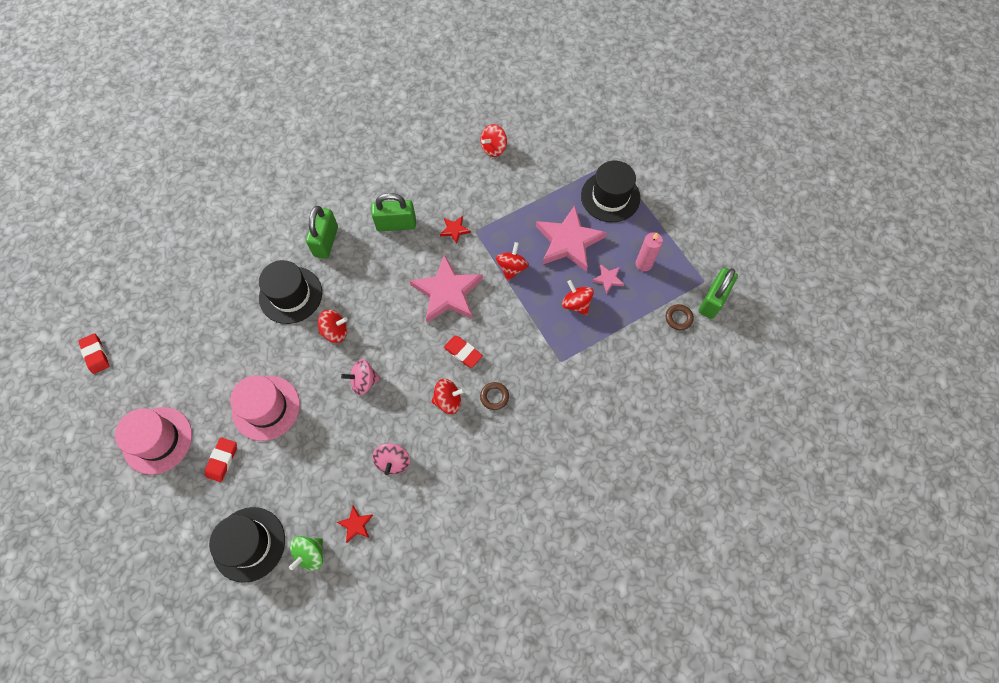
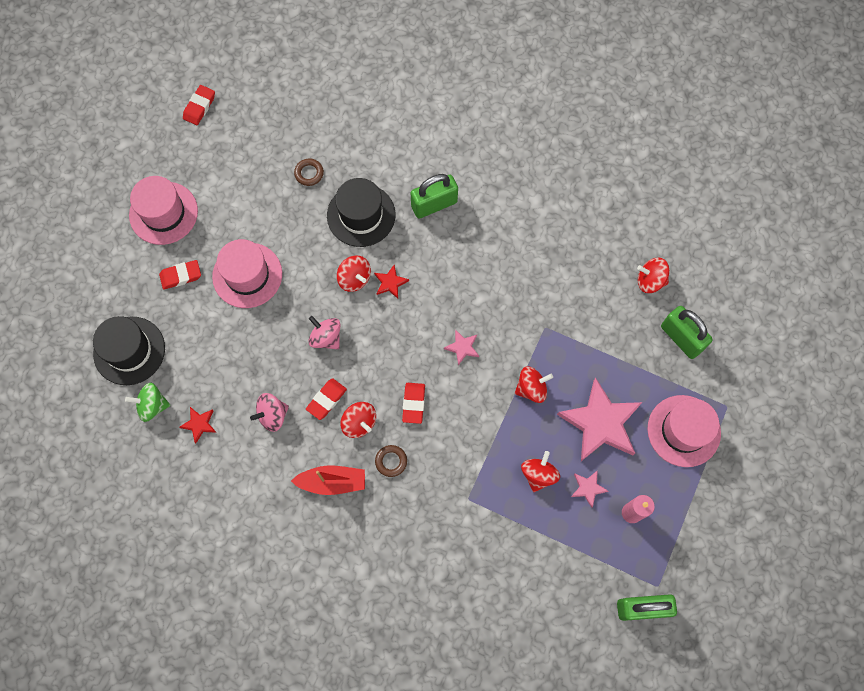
camera: 55 degrees right, 5 degrees up
green padlock [371,193,416,231] -> green padlock moved to [661,306,713,359]
pink star [410,254,483,323] -> pink star [444,329,479,366], size x0.44
red star [440,216,471,244] -> red star moved to [374,265,409,299]
black hat [581,161,640,222] -> pink hat [647,395,721,467]
brown ring [666,304,694,330] -> brown ring moved to [294,158,324,186]
none -> red boat [291,465,365,495]
none -> red eraser [306,378,347,420]

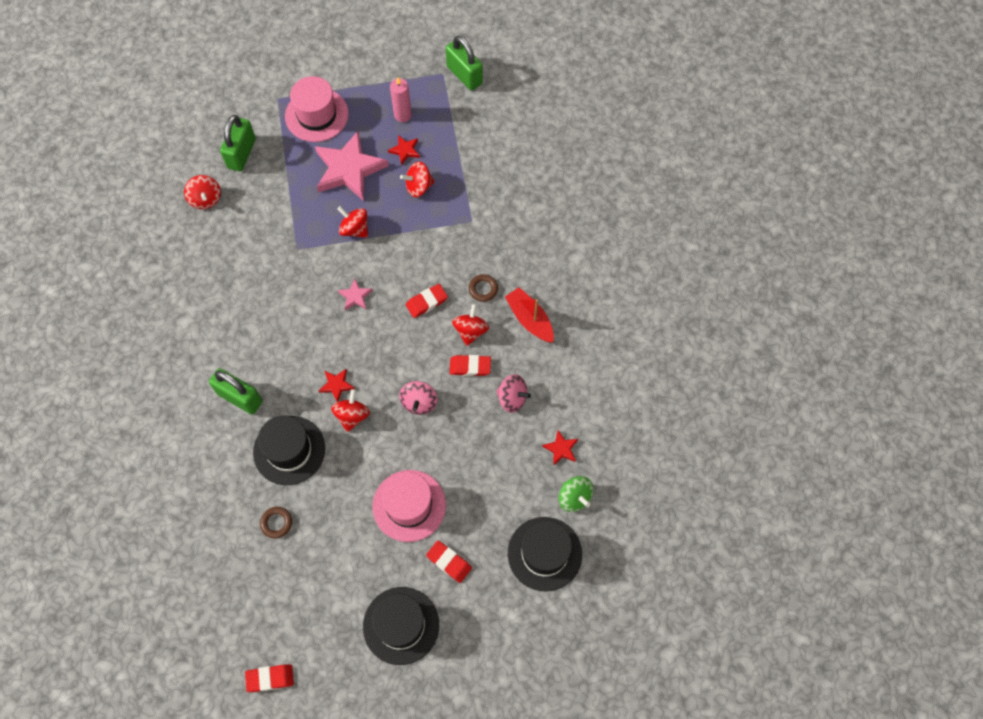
camera: 125 degrees left, 5 degrees down
pink hat [129,176,198,245] -> black hat [363,587,439,665]
pink star [571,470,608,508] -> red star [388,135,420,165]

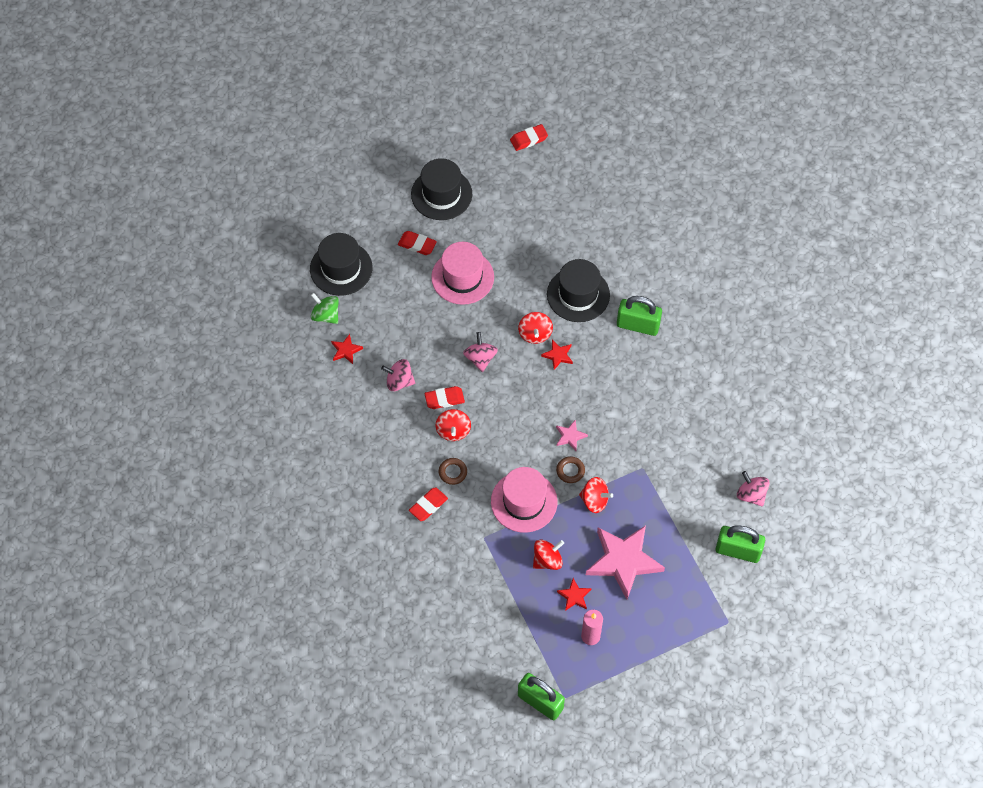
camera: 165 degrees right, 5 degrees down
red spinning top [184,175,221,209] -> pink spinning top [737,471,770,507]
green padlock [220,115,256,171] -> green padlock turned 75 degrees counterclockwise [716,525,765,563]
brown ring [260,507,292,538] -> brown ring moved to [556,456,585,483]
pink hat [285,76,349,142] -> pink hat moved to [491,467,558,533]
red eraser [406,284,448,318] -> red eraser moved to [409,488,448,521]
red boat [505,287,554,343] -> none

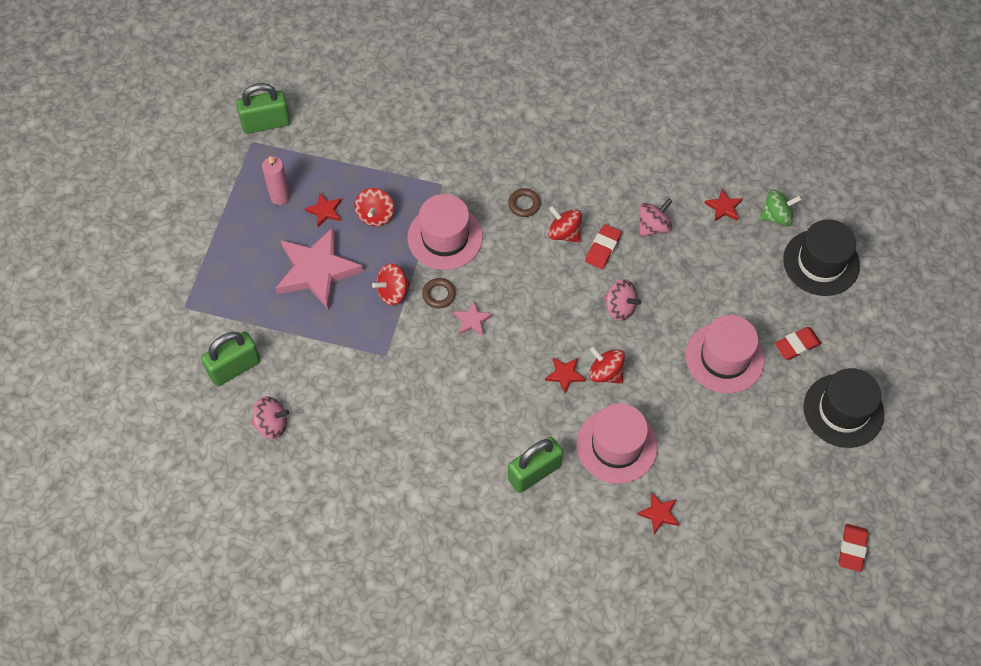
camera: 130 degrees right, 0 degrees up
red eraser [409,488,448,521] -> none
black hat [547,259,610,322] -> pink hat [576,403,658,484]
none -> red star [637,492,679,534]

